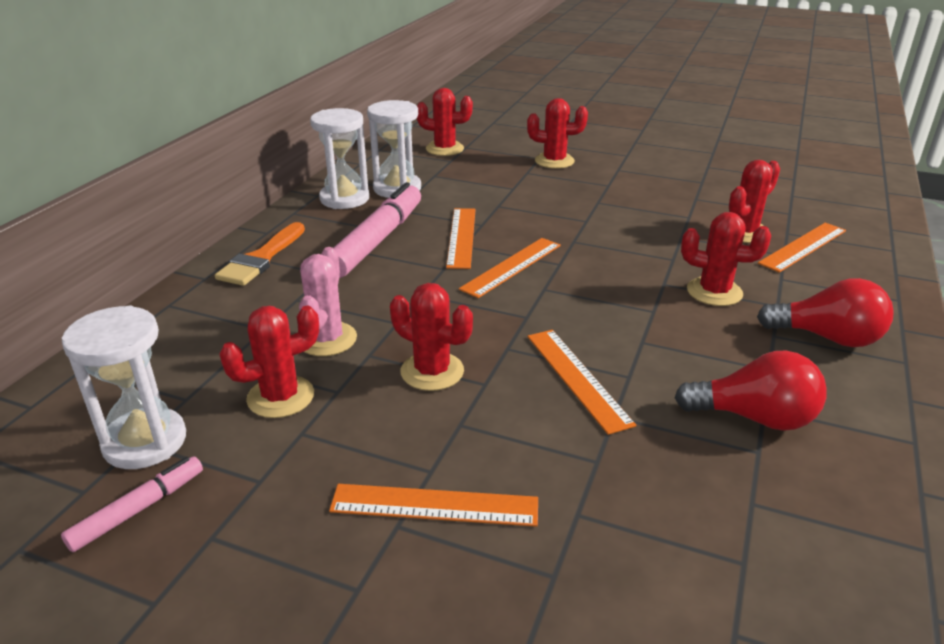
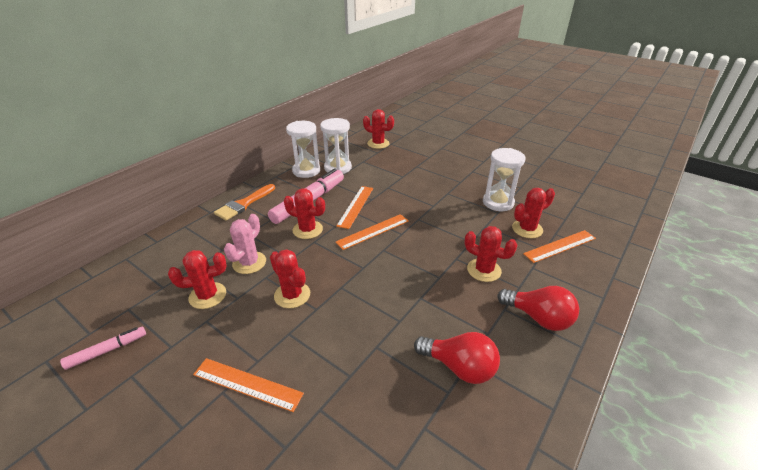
camera: 15 degrees right, 5 degrees up
white hourglass [62,305,186,469] -> white hourglass moved to [483,148,525,211]
red cactus [527,98,588,169] -> red cactus moved to [284,188,325,239]
orange ruler [527,330,636,435] -> none

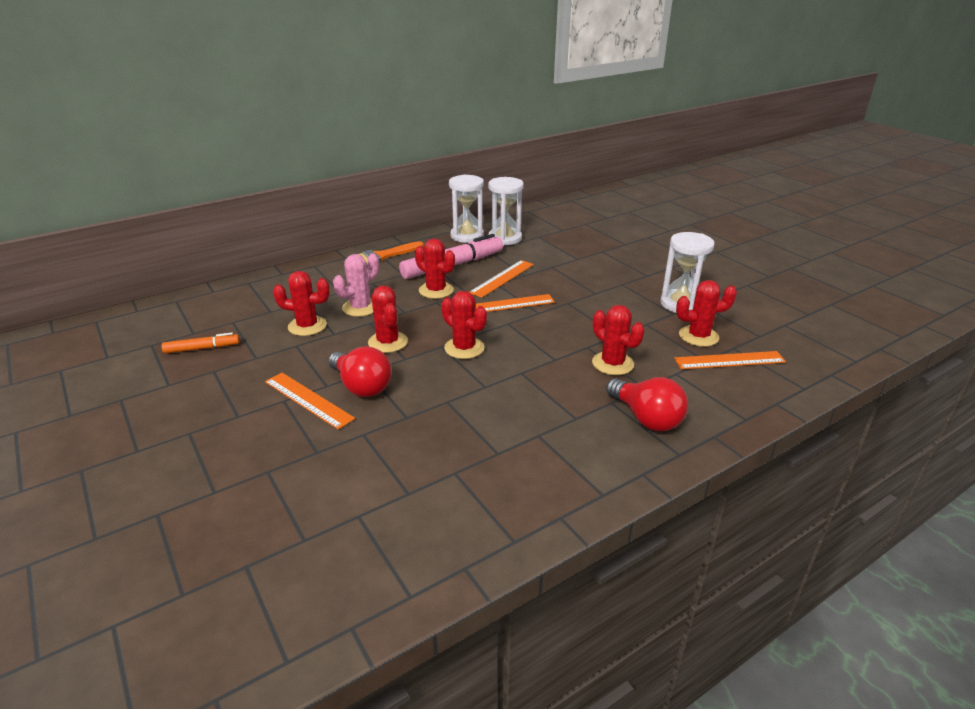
camera: 20 degrees right, 5 degrees down
pink marker [60,327,146,370] -> orange marker [162,333,240,354]
red cactus [363,109,394,149] -> red cactus moved to [441,291,487,359]
red light bulb [414,332,500,384] -> red light bulb moved to [328,346,392,397]

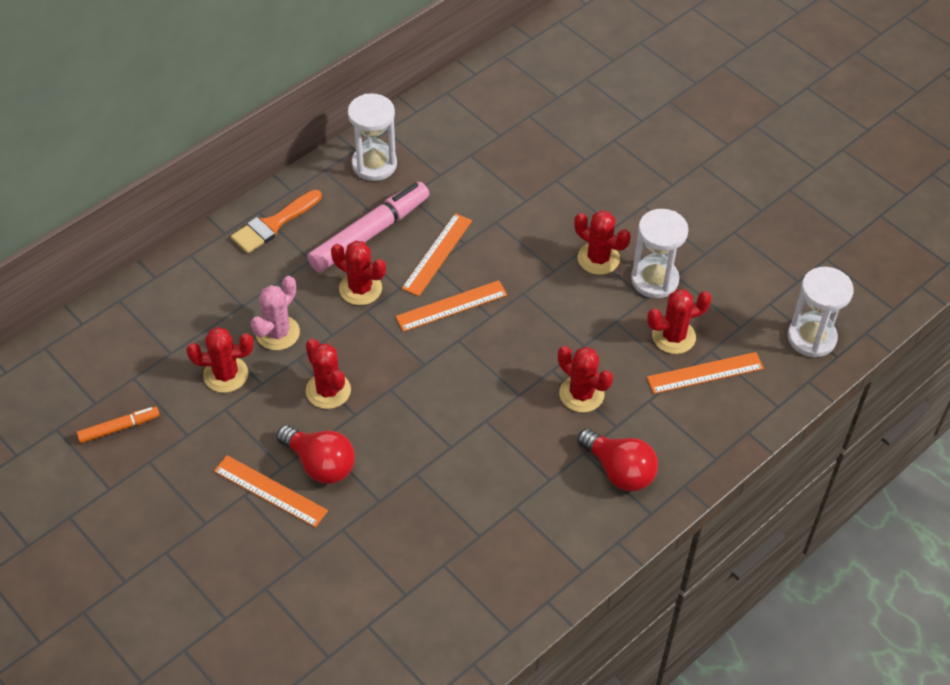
camera: 10 degrees left, 20 degrees up
red cactus [441,291,487,359] -> red cactus moved to [574,210,631,275]
white hourglass [488,177,524,246] -> white hourglass moved to [788,267,854,358]

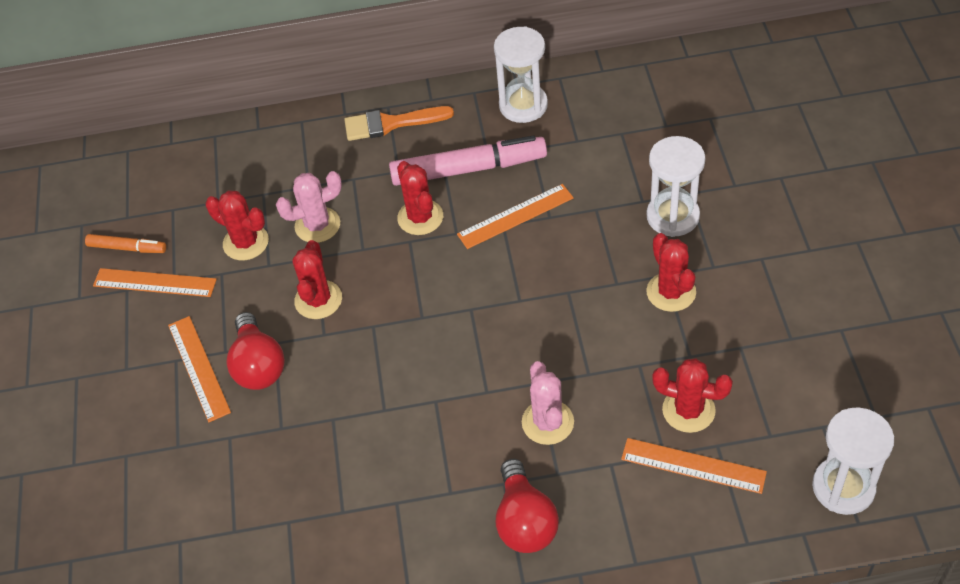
camera: 40 degrees right, 0 degrees up
orange ruler [395,280,507,332] -> orange ruler moved to [93,268,217,297]
red cactus [558,346,613,413] -> pink cactus [522,361,574,445]
white hourglass [631,209,688,298] -> white hourglass moved to [646,136,706,237]

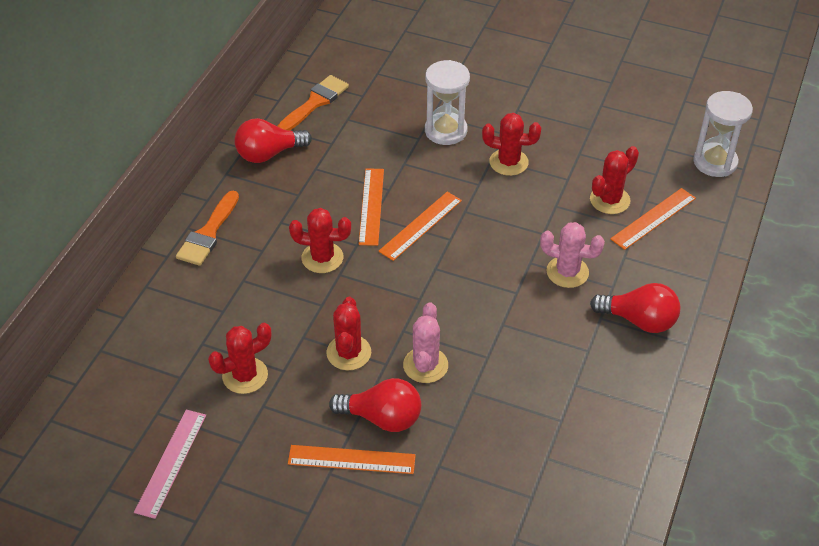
camera: 65 degrees left, 5 degrees down
orange marker [85,234,166,253] -> pink ruler [134,410,206,519]
orange ruler [93,268,217,297] -> orange ruler moved to [378,192,462,261]
pink cactus [276,171,342,243] -> pink cactus moved to [403,302,448,383]
red cactus [292,240,342,319] -> red cactus turned 60 degrees clockwise [326,297,371,370]
pink marker [389,136,547,186] -> none
white hourglass [494,26,548,123] -> red light bulb [234,118,312,163]
none -> orange brush [277,75,349,131]

